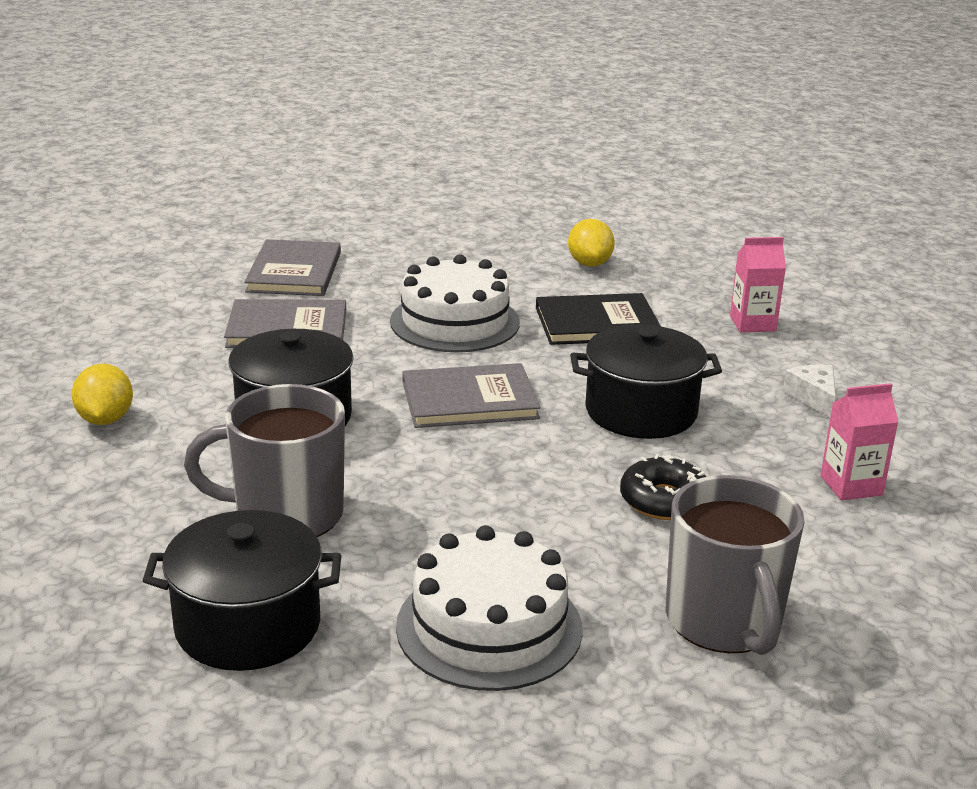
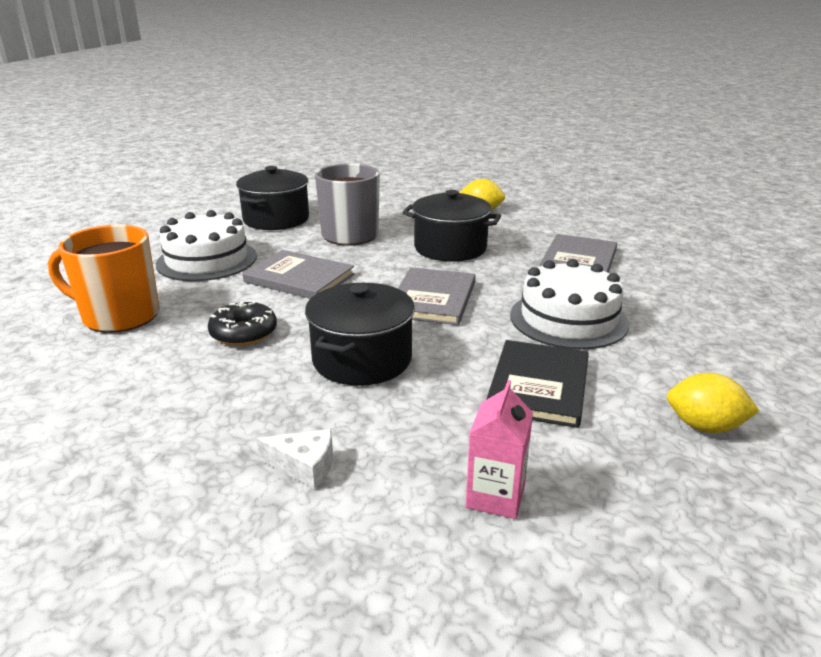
camera: 115 degrees right, 0 degrees up
grey book [244,239,341,296] -> grey book moved to [242,250,354,299]
grey mug [666,475,805,655] -> orange mug [48,225,160,333]
pink carton [820,383,898,501] -> none

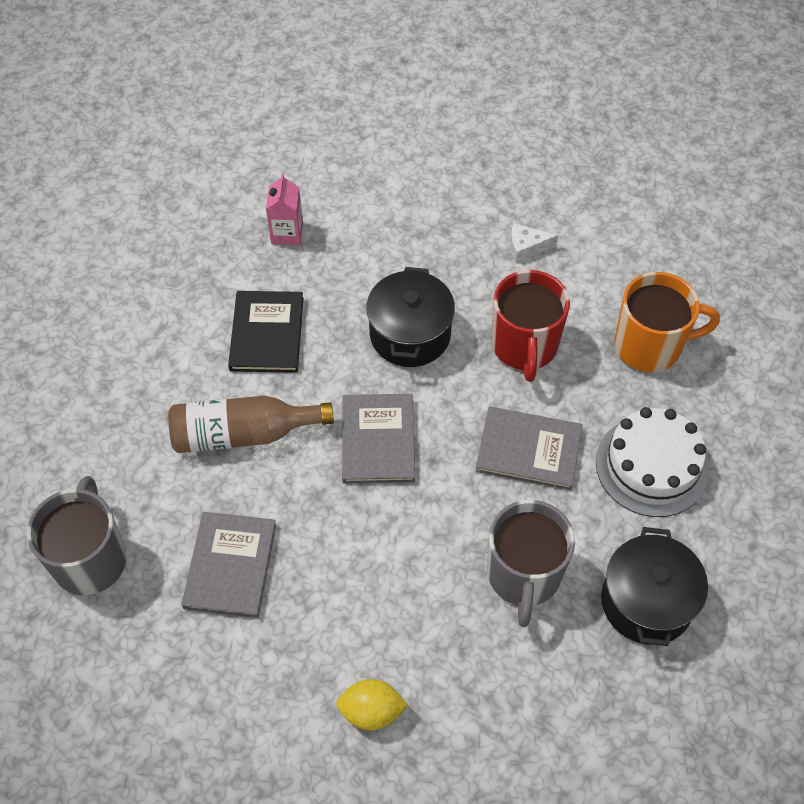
camera: 165 degrees right, 30 degrees up
black donut [208,302,277,346] -> red mug [492,270,570,382]
white cheese [256,429,333,489] -> white cheese moved to [510,223,558,263]
black pot [403,190,501,262] -> none
white cake [510,259,629,350] -> brown bottle [168,396,334,453]
yellow lemon [667,373,759,433] -> none
none -> grey mug [27,476,126,595]

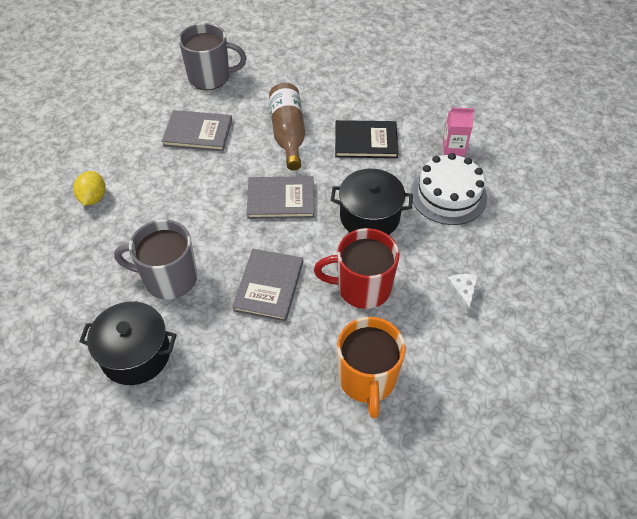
camera: 90 degrees right, 5 degrees down
white cake [596,407,709,517] -> white cake moved to [410,153,487,225]

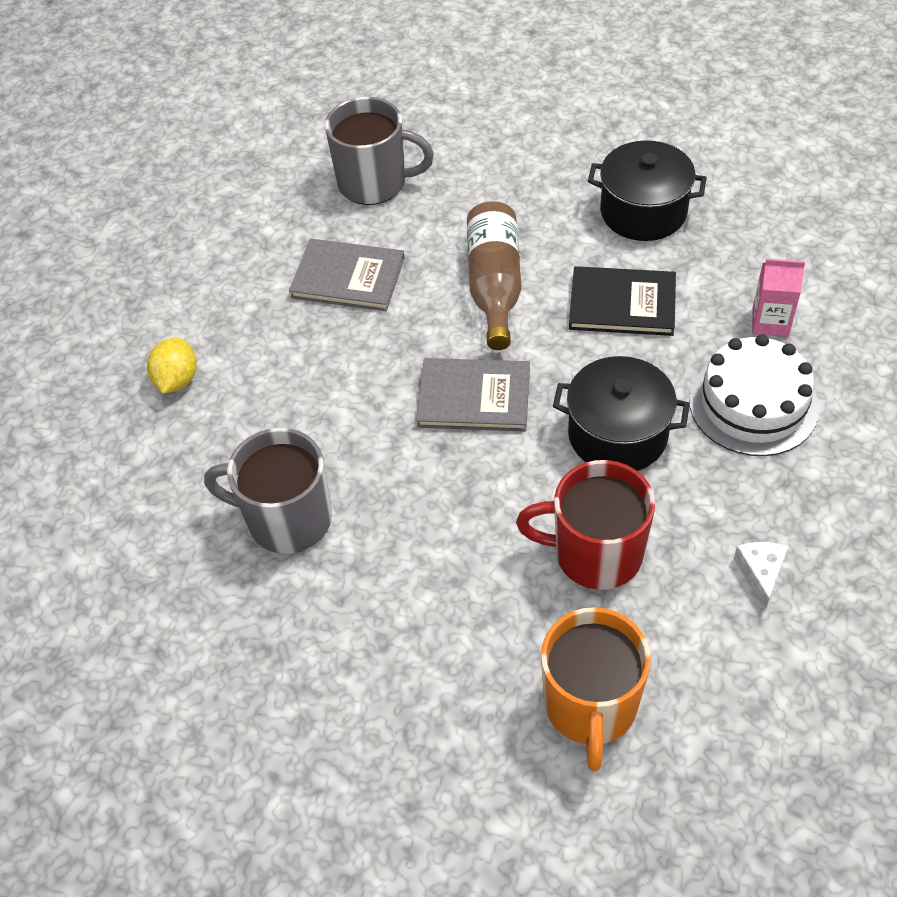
camera: 10 degrees right, 0 degrees up
black pot [79,301,177,385] -> black pot moved to [588,140,707,241]
grey book [232,249,303,322] -> none

